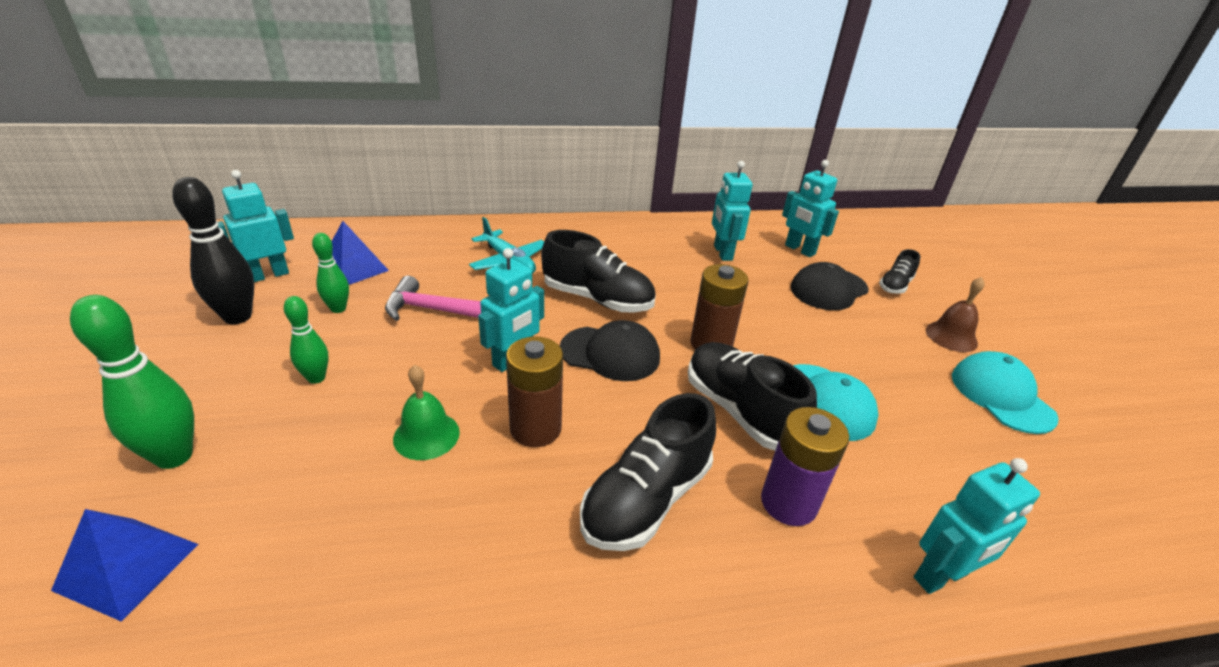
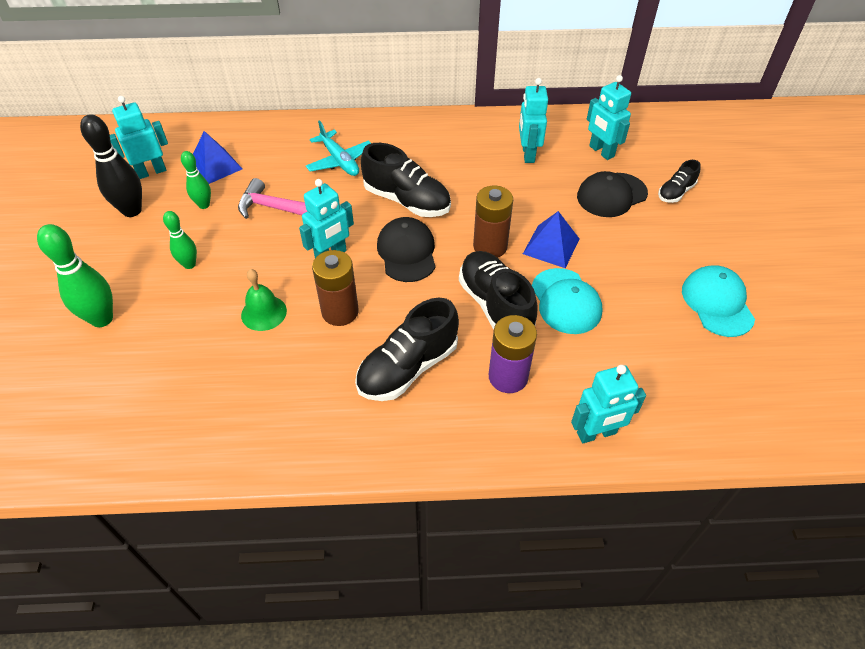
camera: 10 degrees right, 15 degrees up
blue pyramid [51,509,199,621] -> blue pyramid moved to [523,211,579,268]
black cap [560,320,660,381] -> black cap turned 120 degrees counterclockwise [377,217,436,282]
brown bell [926,277,985,352] -> none

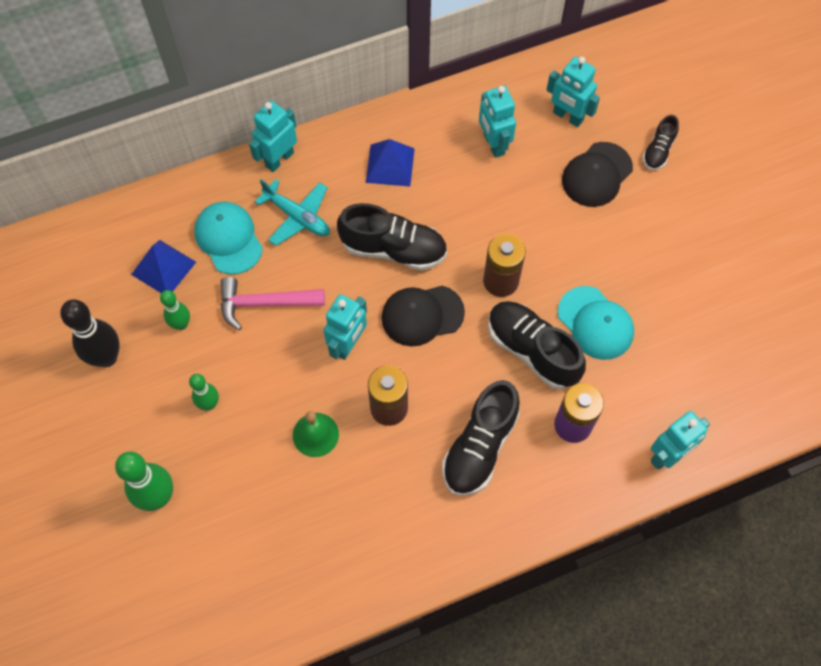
camera: 20 degrees left, 15 degrees up
turquoise robot [110,96,168,179] -> turquoise robot moved to [249,101,297,172]
black cap [377,217,436,282] -> black cap turned 75 degrees counterclockwise [381,286,465,346]
blue pyramid [523,211,579,268] -> blue pyramid moved to [366,139,415,187]
turquoise cap [682,265,755,337] -> turquoise cap moved to [194,202,263,274]

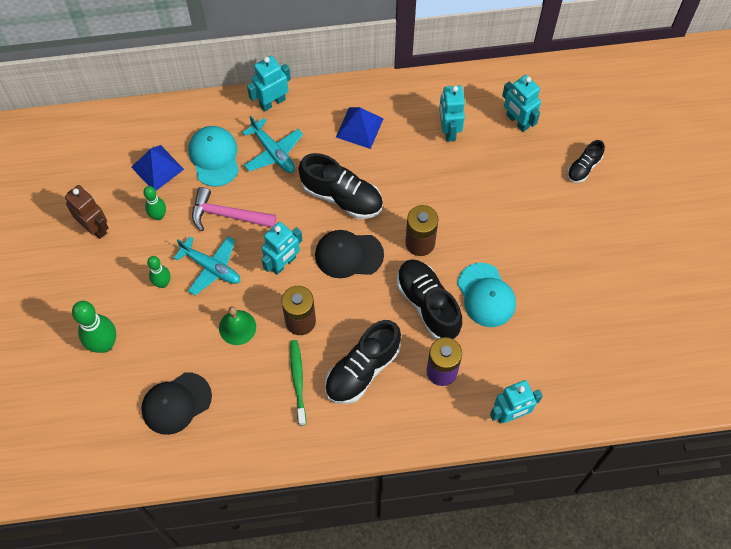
camera: 15 degrees right, 0 degrees up
black bowling pin [60,299,120,367] -> brown robot [65,185,109,239]
black cap [562,142,633,207] -> black cap moved to [141,372,212,435]
none -> turquoise plane [174,236,240,295]
none -> green toothbrush [290,340,306,426]

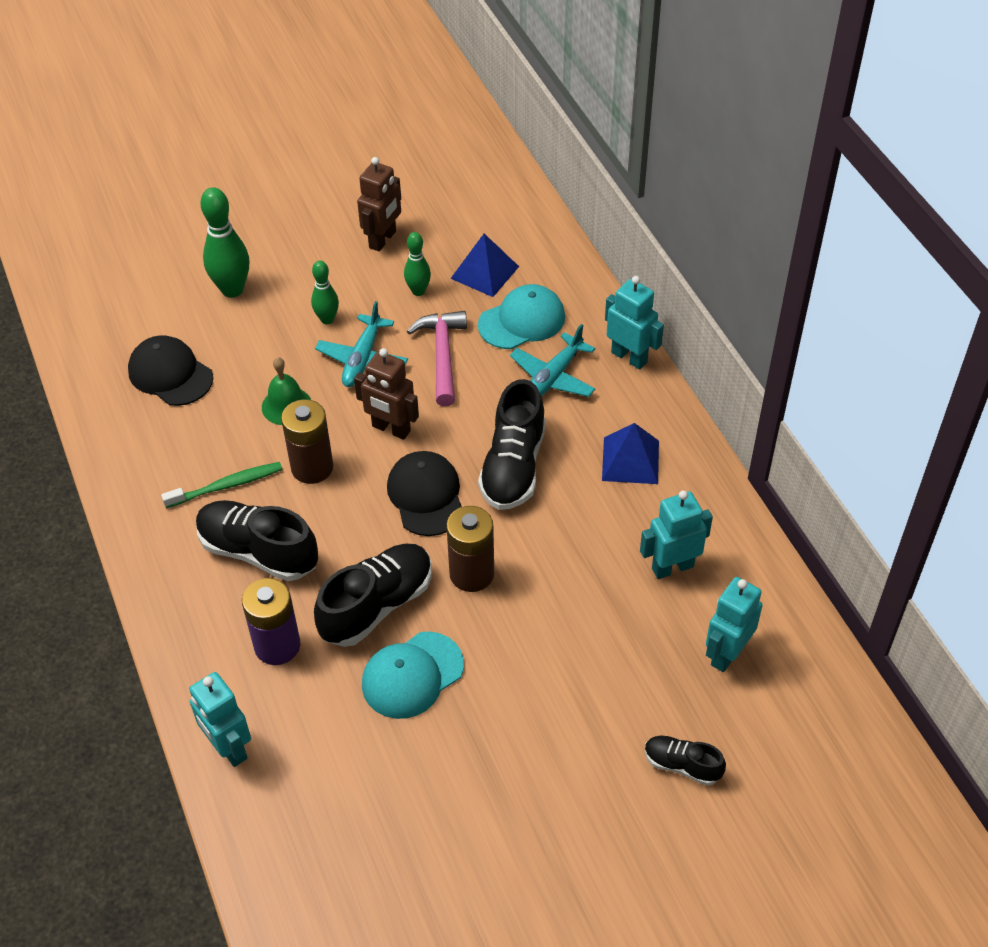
camera: 75 degrees right, 15 degrees down
turquoise robot [261,222,303,275] -> brown robot [354,348,419,440]

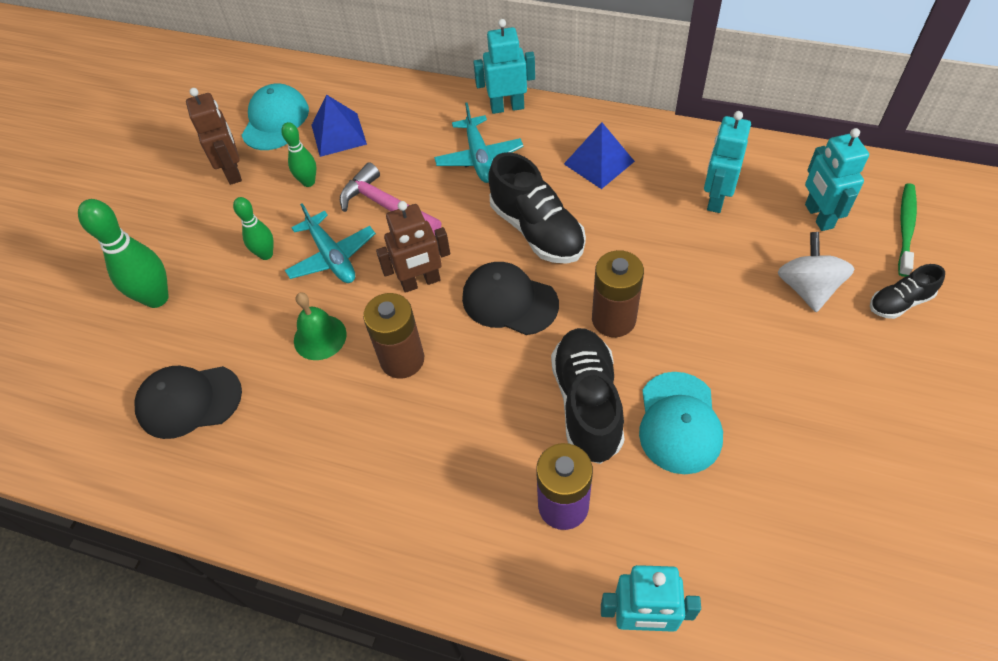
camera: 45 degrees left, 5 degrees up
green toothbrush [161,462,282,508] -> green toothbrush moved to [898,183,917,277]
black shoe [196,500,318,581] -> none
turquoise cap [478,284,565,349] -> turquoise cap moved to [241,83,309,150]
none -> white spinning top [778,232,855,312]

